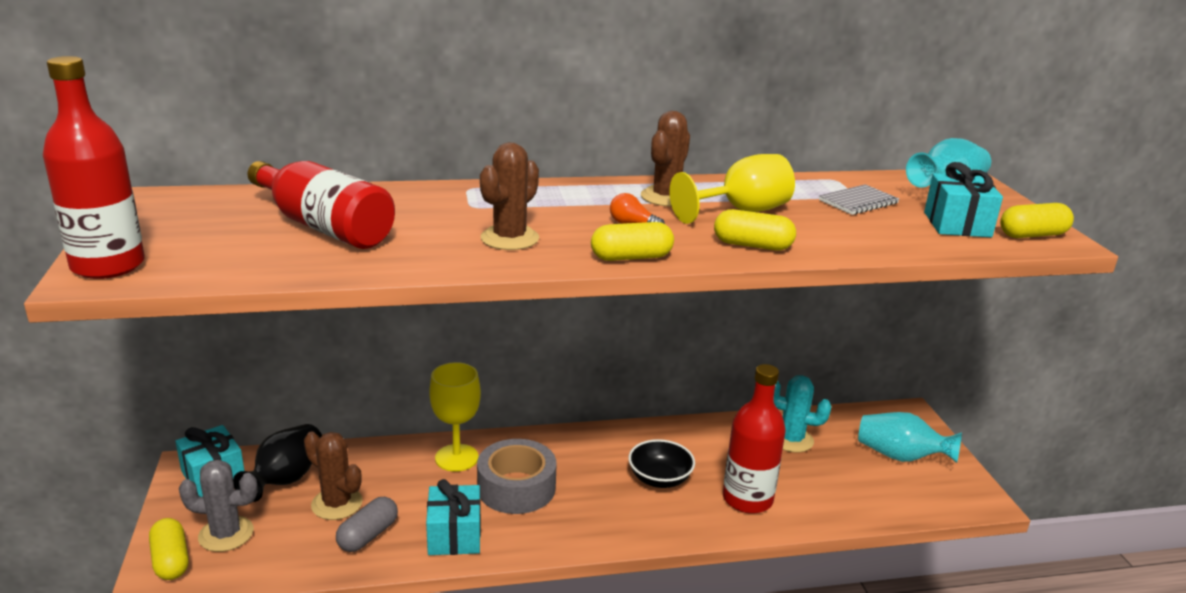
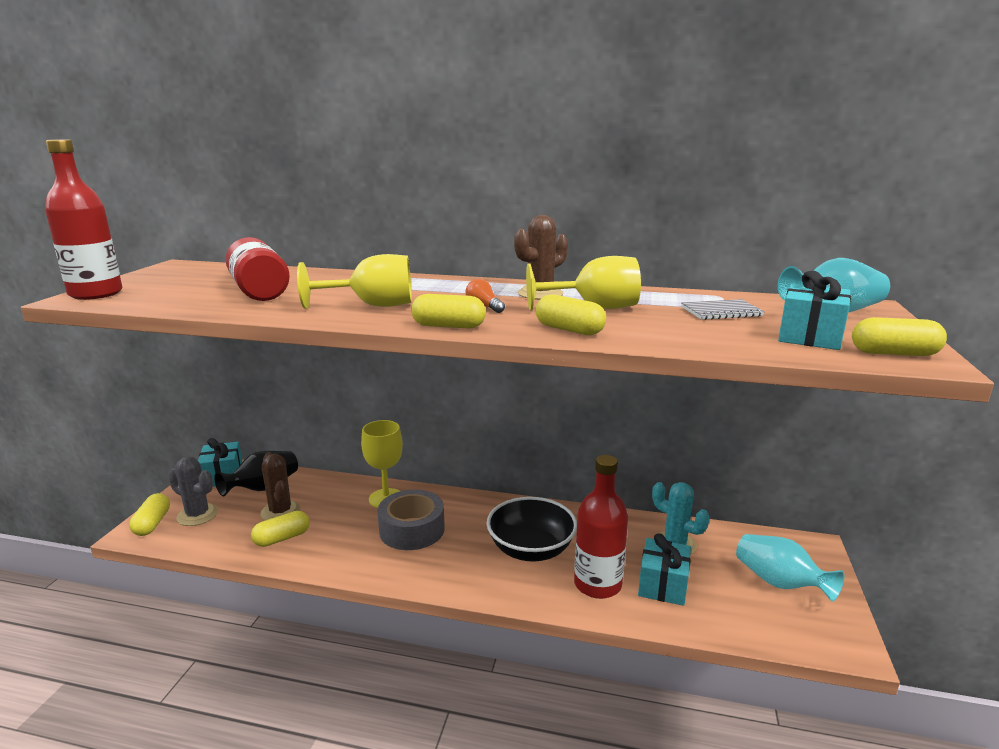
camera: 25 degrees right, 5 degrees down
grey capsule [336,497,398,552] -> yellow capsule [251,511,310,547]
turquoise gift [426,479,481,555] -> turquoise gift moved to [638,533,691,606]
brown cactus [480,142,539,250] -> yellow goblet [297,254,412,309]
black bowl [628,439,695,488] -> black bowl [486,497,577,562], size x1.51

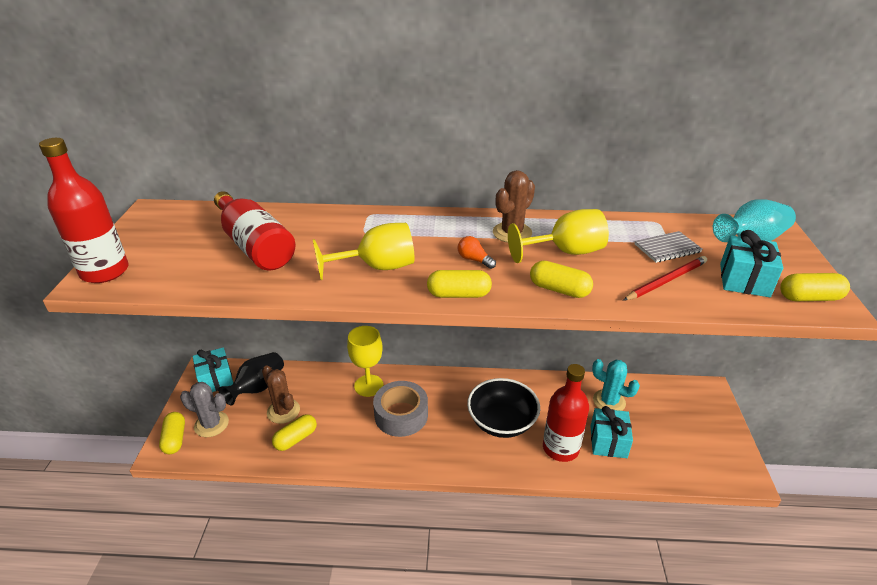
camera: 10 degrees left, 15 degrees up
turquoise vase [736,534,844,601] -> none
none -> red pencil [623,256,707,301]

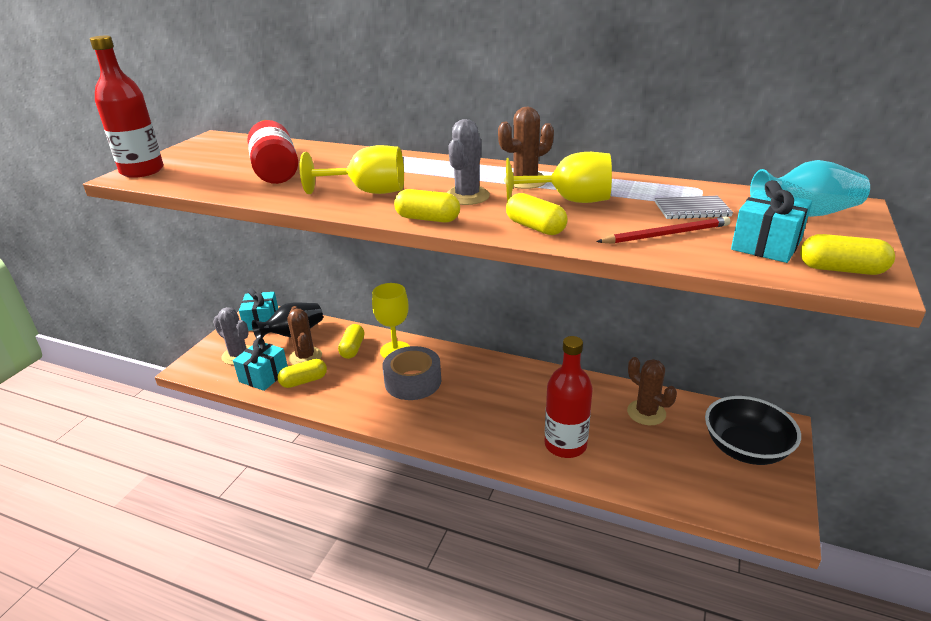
camera: 20 degrees right, 5 degrees down
yellow capsule [159,412,185,454] -> yellow capsule moved to [338,324,364,359]
orange light bulb [458,236,496,269] -> grey cactus [446,119,490,205]
black bowl [467,378,540,438] -> black bowl moved to [705,396,801,465]
turquoise gift [590,406,633,458] -> turquoise gift moved to [233,338,288,391]
turquoise cactus [592,359,640,411] -> brown cactus [627,357,677,425]

